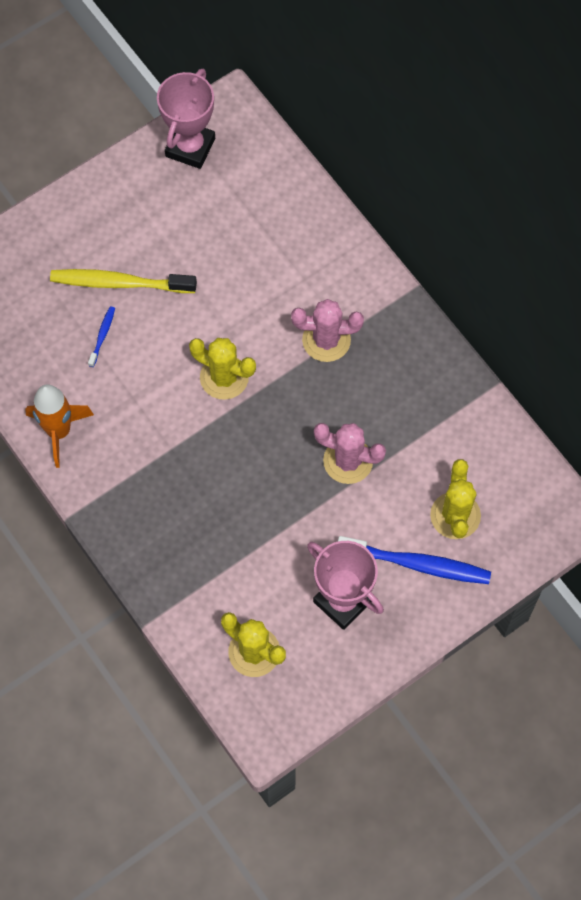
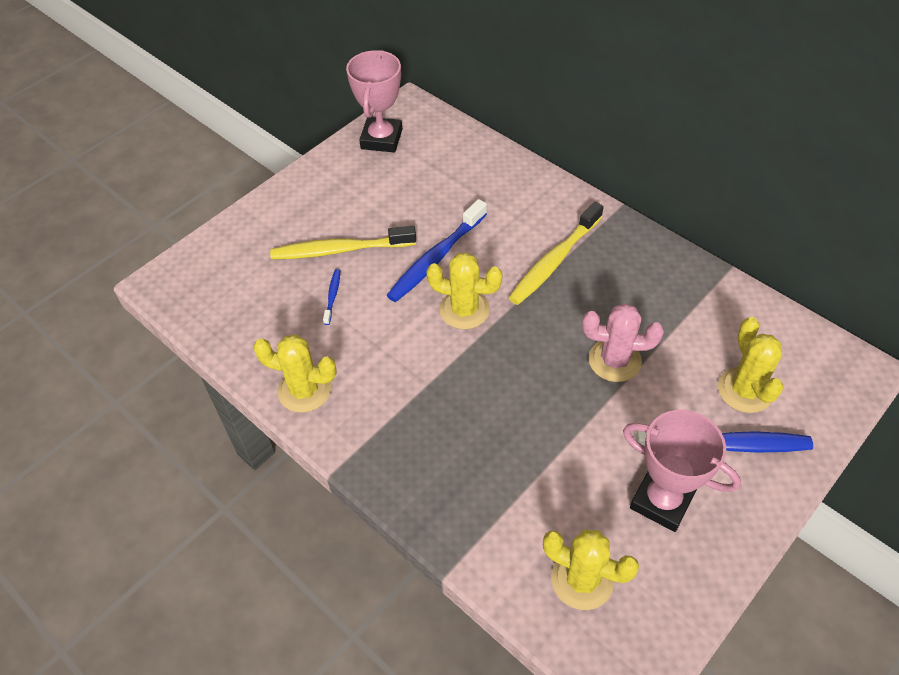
camera: 10 degrees left, 15 degrees down
orange rocket [25,384,94,468] -> yellow cactus [253,335,337,413]
pink cactus [291,299,364,362] -> yellow toothbrush [509,202,604,305]
none -> blue toothbrush [386,199,487,302]

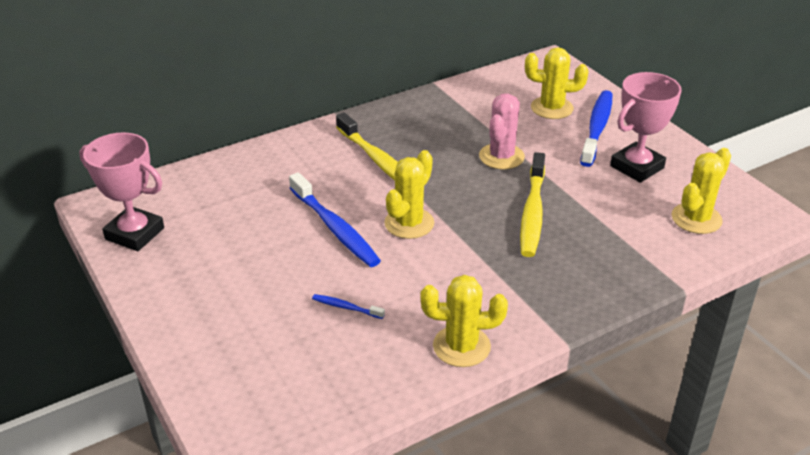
camera: 75 degrees left, 15 degrees down
yellow cactus [253,335,337,413] -> yellow cactus turned 60 degrees clockwise [421,275,508,367]
yellow toothbrush [270,226,416,259] -> yellow toothbrush moved to [520,152,545,257]

